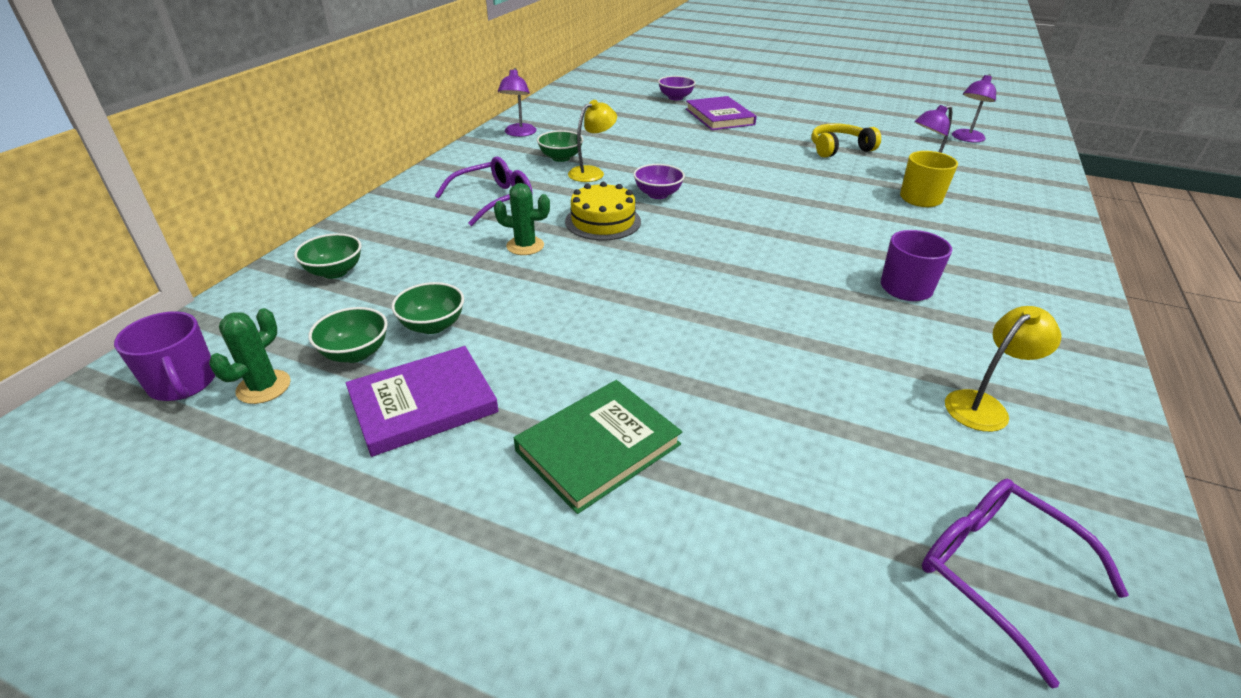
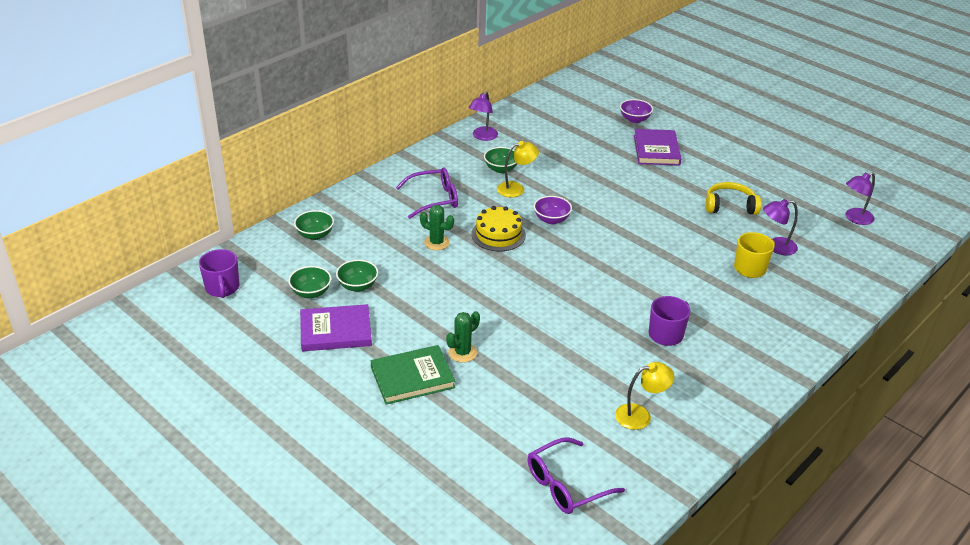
camera: 20 degrees right, 0 degrees up
green cactus [209,308,291,404] -> green cactus moved to [446,311,480,363]
purple glasses [922,479,1129,689] -> purple glasses turned 105 degrees counterclockwise [527,437,625,514]

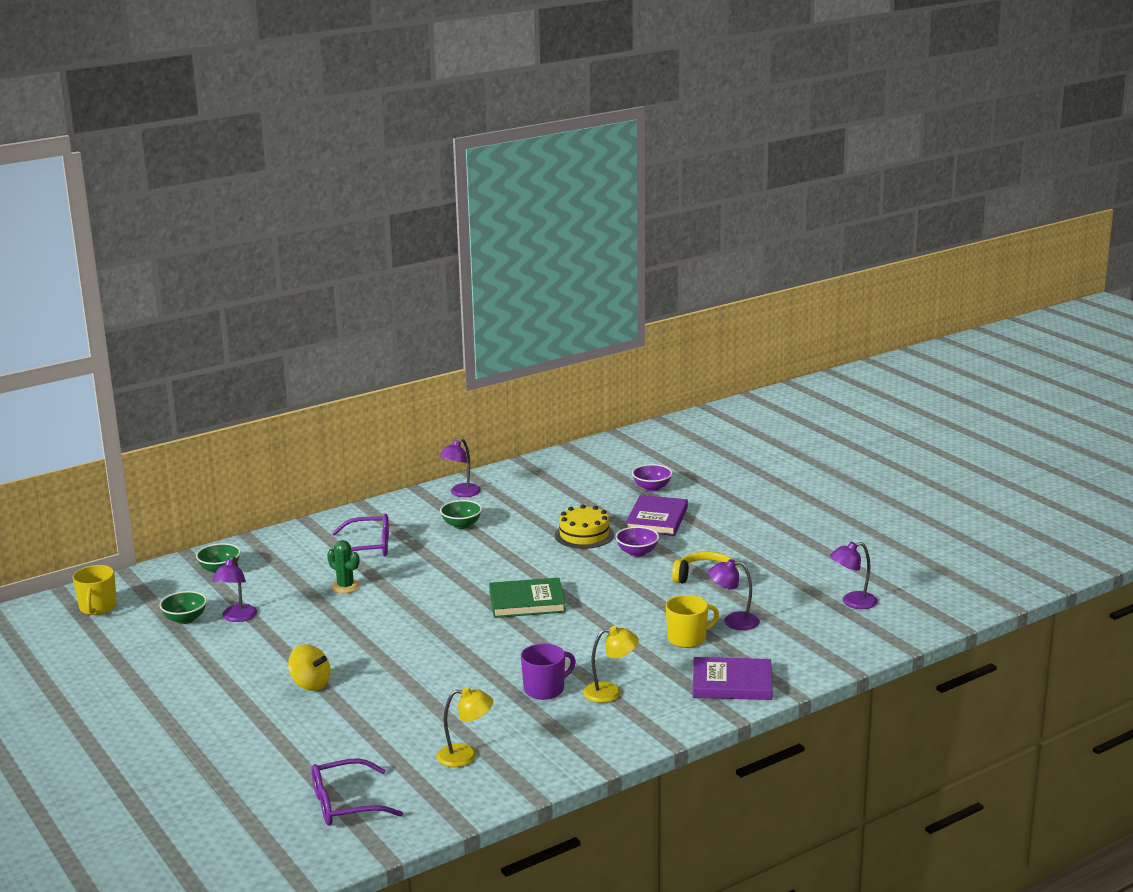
camera: 15 degrees right, 15 degrees down
purple mug [199,249,239,298] -> yellow mug [73,565,117,615]
purple book [300,304,372,351] -> purple book moved to [693,657,773,700]
green bowl [336,260,378,292] -> purple lamp [212,556,257,622]
green book [371,345,455,405] -> green book moved to [489,578,566,618]
green cactus [446,311,480,363] -> yellow spinning top [288,644,331,691]
yellow cake [471,206,526,251] -> yellow cake moved to [555,504,614,549]
yellow lamp [497,141,539,197] -> yellow lamp moved to [583,626,639,703]
purple bowl [534,196,572,224] -> purple bowl moved to [616,527,659,557]

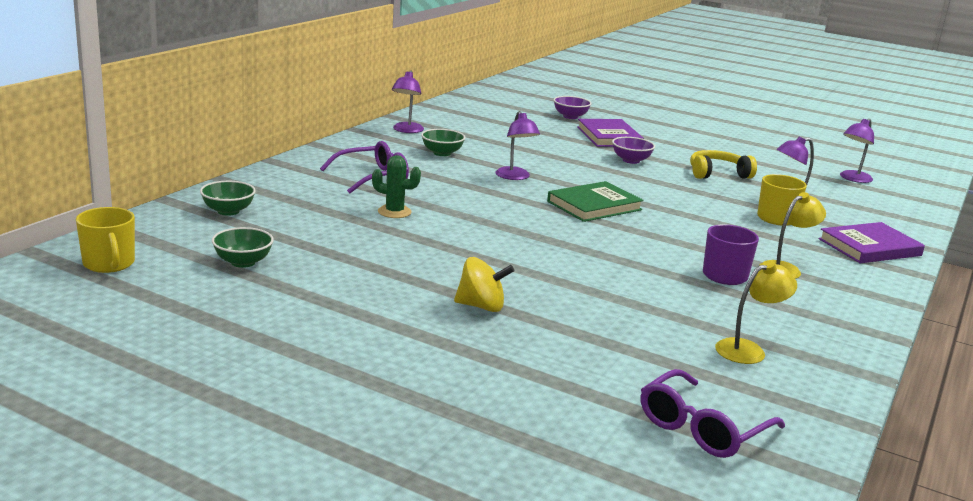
camera: 30 degrees left, 0 degrees up
purple lamp [212,556,257,622] -> purple lamp moved to [495,111,540,180]
yellow cake [555,504,614,549] -> none

